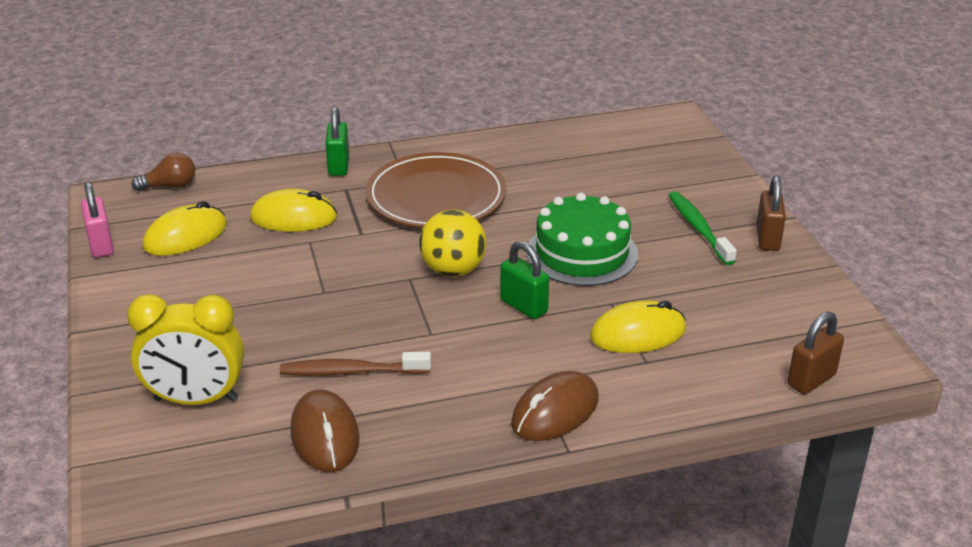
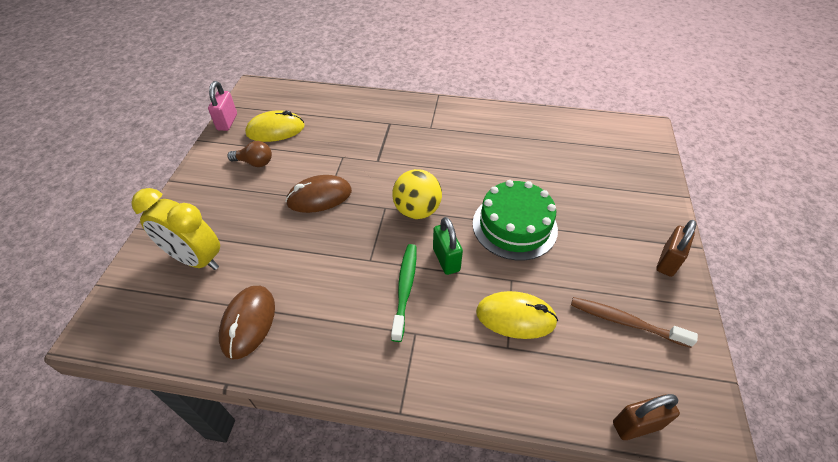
camera: 25 degrees right, 15 degrees up
brown light bulb [132,153,195,191] -> brown light bulb moved to [227,141,272,167]
yellow mouse [250,189,338,232] -> none
brown toothbrush [280,352,431,376] -> brown toothbrush moved to [571,297,698,348]
green padlock [325,106,349,176] -> none
brown plate [366,152,506,228] -> none
brown mouse [511,371,599,441] -> brown mouse moved to [285,175,352,213]
green toothbrush [668,191,737,265] -> green toothbrush moved to [391,244,416,342]

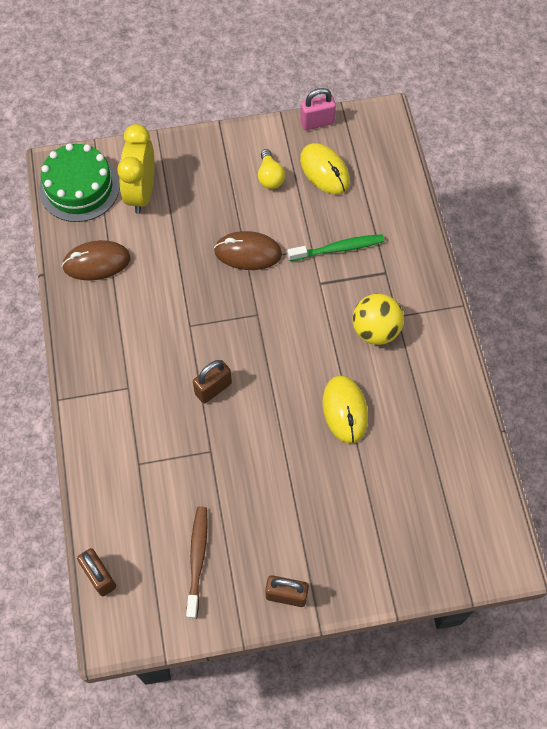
camera: 70 degrees right, 15 degrees up
brown light bulb [227,141,272,167] -> yellow light bulb [258,149,285,189]
brown mouse [285,175,352,213] -> brown mouse turned 45 degrees counterclockwise [214,231,282,270]
green toothbrush [391,244,416,342] -> green toothbrush moved to [288,234,384,261]
yellow ball [392,169,442,219] -> yellow ball moved to [352,294,404,345]
green padlock [433,217,463,275] -> brown padlock [193,360,232,404]
green cake [473,180,558,261] -> green cake moved to [39,143,120,222]
yellow mouse [476,291,558,339] -> yellow mouse moved to [322,375,368,444]

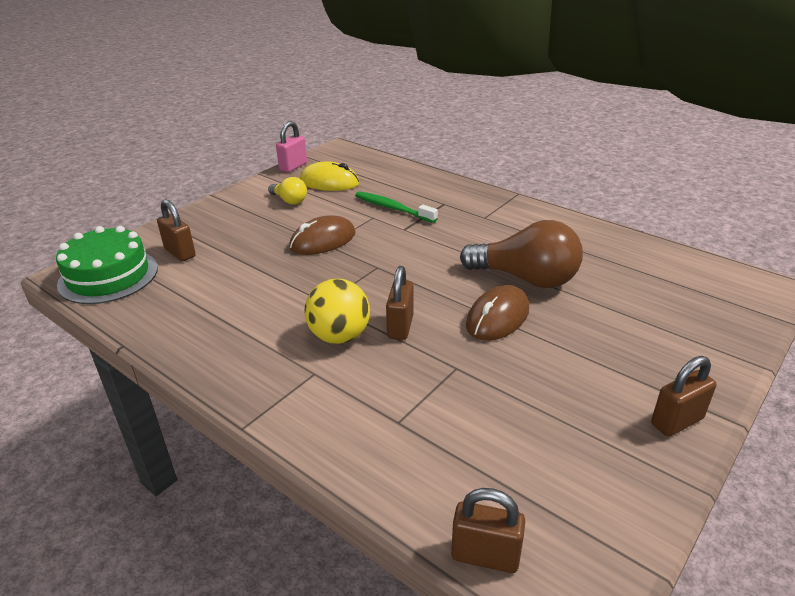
camera: 40 degrees left, 30 degrees down
brown mouse [62,240,131,280] -> brown mouse moved to [466,285,529,341]
yellow clock [117,124,154,214] -> brown padlock [157,199,196,261]
brown toothbrush [186,506,208,619] -> none
green toothbrush [288,234,384,261] -> green toothbrush turned 90 degrees counterclockwise [355,191,438,223]
yellow mouse [322,375,368,444] -> brown light bulb [460,220,583,288]
yellow ball [352,294,404,345] -> yellow ball moved to [305,279,370,344]

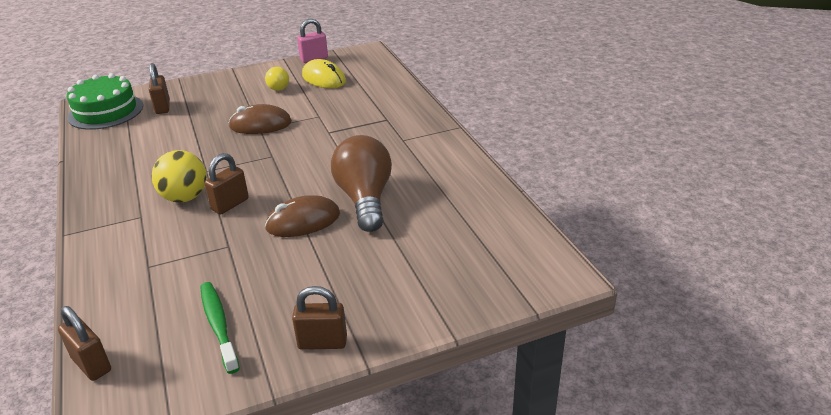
camera: 30 degrees right, 0 degrees up
green toothbrush [355,191,438,223] -> green toothbrush moved to [200,282,240,374]
brown light bulb [460,220,583,288] -> brown light bulb turned 150 degrees counterclockwise [331,135,392,232]

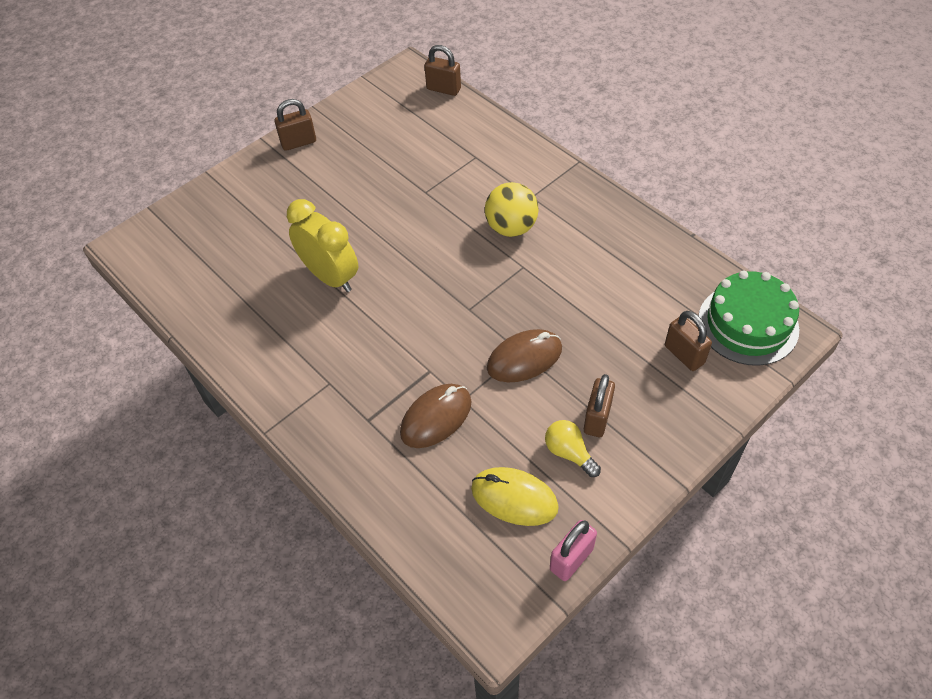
camera: 160 degrees right, 20 degrees up
green toothbrush [200,282,240,374] -> none
brown padlock [205,153,249,215] -> brown padlock moved to [584,374,615,437]
brown mouse [265,195,340,237] -> brown mouse moved to [400,384,472,448]
brown light bulb [331,135,392,232] -> yellow clock [287,199,358,292]

